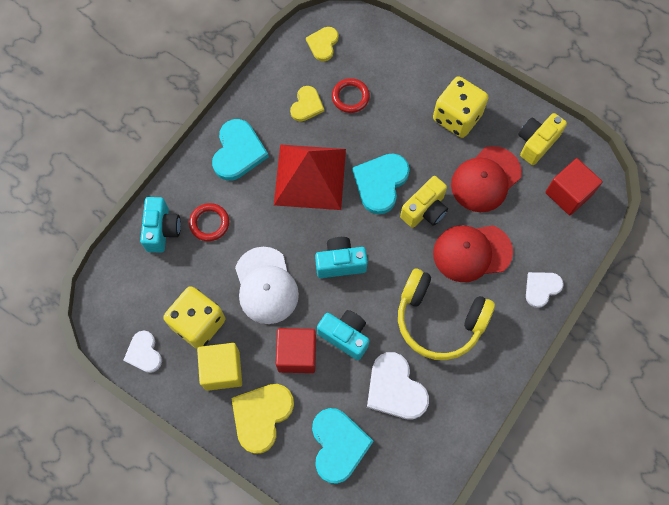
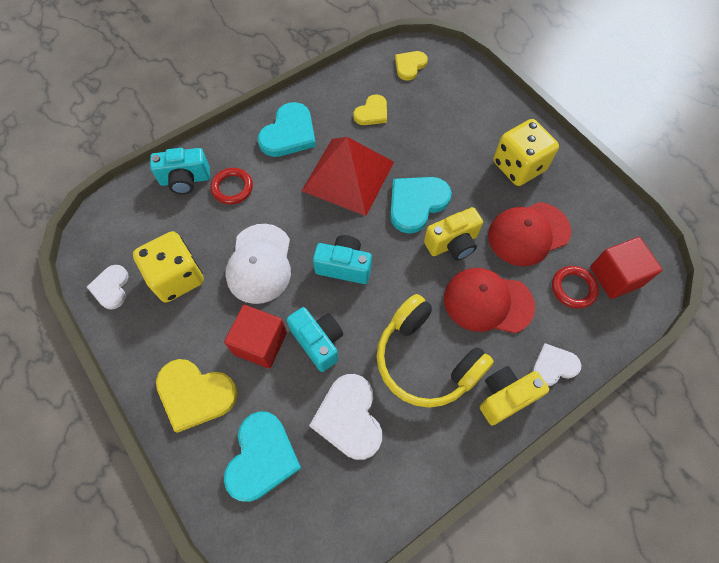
camera: 20 degrees right, 5 degrees down
turquoise camera [140,197,181,253] -> turquoise camera turned 60 degrees clockwise [150,148,210,194]
yellow cube [197,343,242,391] -> none
yellow heart [231,384,294,454] -> yellow heart turned 120 degrees counterclockwise [156,359,238,433]
red ring [332,78,370,113] -> red ring moved to [552,266,599,309]
yellow camera [518,113,567,165] -> yellow camera moved to [480,366,549,425]

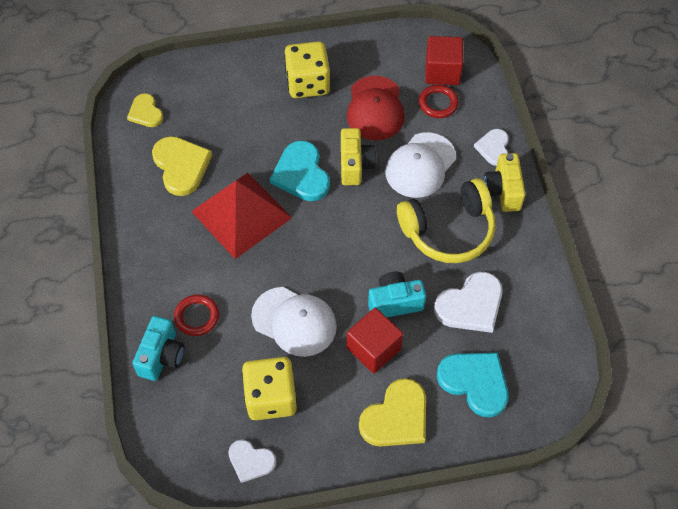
camera: 65 degrees left, 5 degrees down
turquoise heart [258,102,316,157] -> none
white heart [309,374,382,460] -> white heart turned 45 degrees counterclockwise [434,272,503,333]
turquoise camera [313,235,372,284] -> none
yellow heart [353,94,387,125] -> yellow heart [152,136,212,196], size x1.63
red cap [444,268,535,333] -> white cap [385,132,456,198]

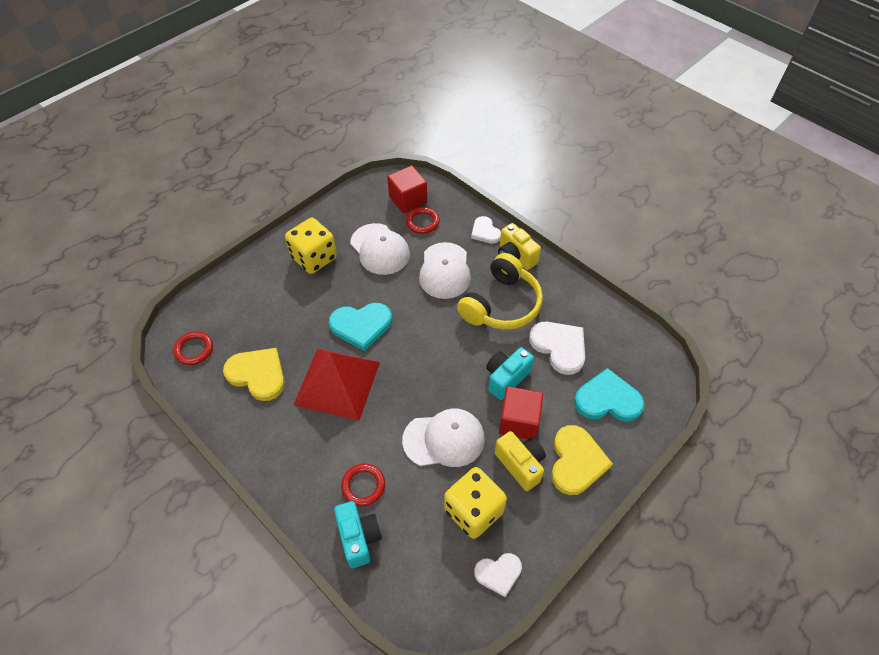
camera: 35 degrees left, 5 degrees down
yellow heart [127,93,163,127] -> red ring [173,331,213,365]
turquoise heart [270,141,330,201] -> turquoise heart turned 45 degrees counterclockwise [329,303,392,351]
yellow camera [341,128,377,185] -> yellow camera moved to [495,431,546,491]
red cap [347,76,405,140] -> white cap [350,223,410,275]
white heart [434,272,503,333] -> white heart turned 60 degrees counterclockwise [529,322,585,375]

